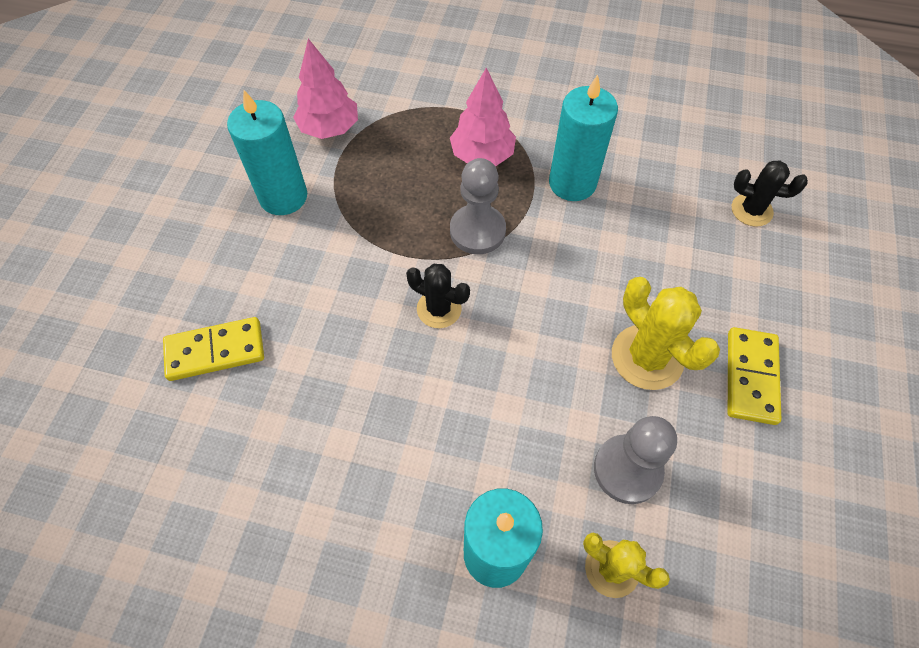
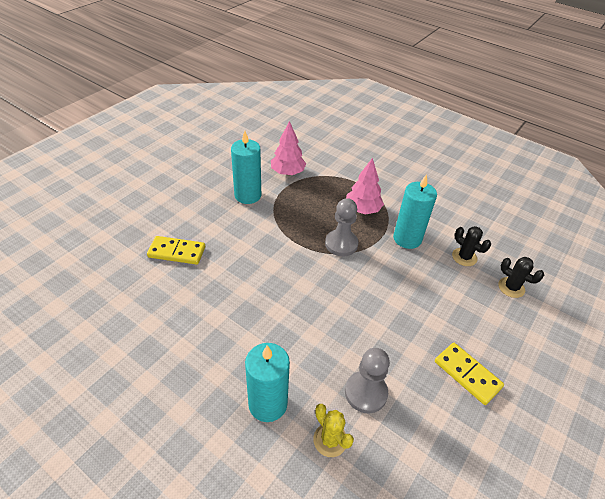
camera: 20 degrees right, 15 degrees down
black cactus [406,264,470,328] -> black cactus moved to [452,226,491,266]
yellow cactus [612,277,720,390] -> none
yellow domino [728,327,781,425] -> yellow domino turned 75 degrees counterclockwise [435,343,504,405]

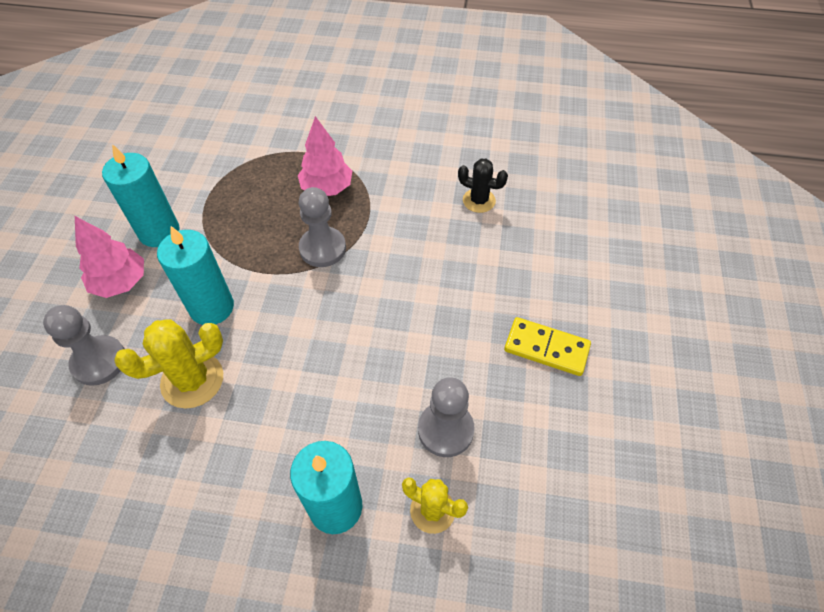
camera: 25 degrees left, 10 degrees up
yellow domino [147,236,205,265] -> grey pawn [43,305,125,386]
pink tree [271,121,306,175] -> pink tree moved to [75,216,144,298]
turquoise candle [393,174,437,249] -> turquoise candle moved to [157,226,234,325]
black cactus [498,257,544,298] -> none
none -> yellow cactus [114,319,223,408]

